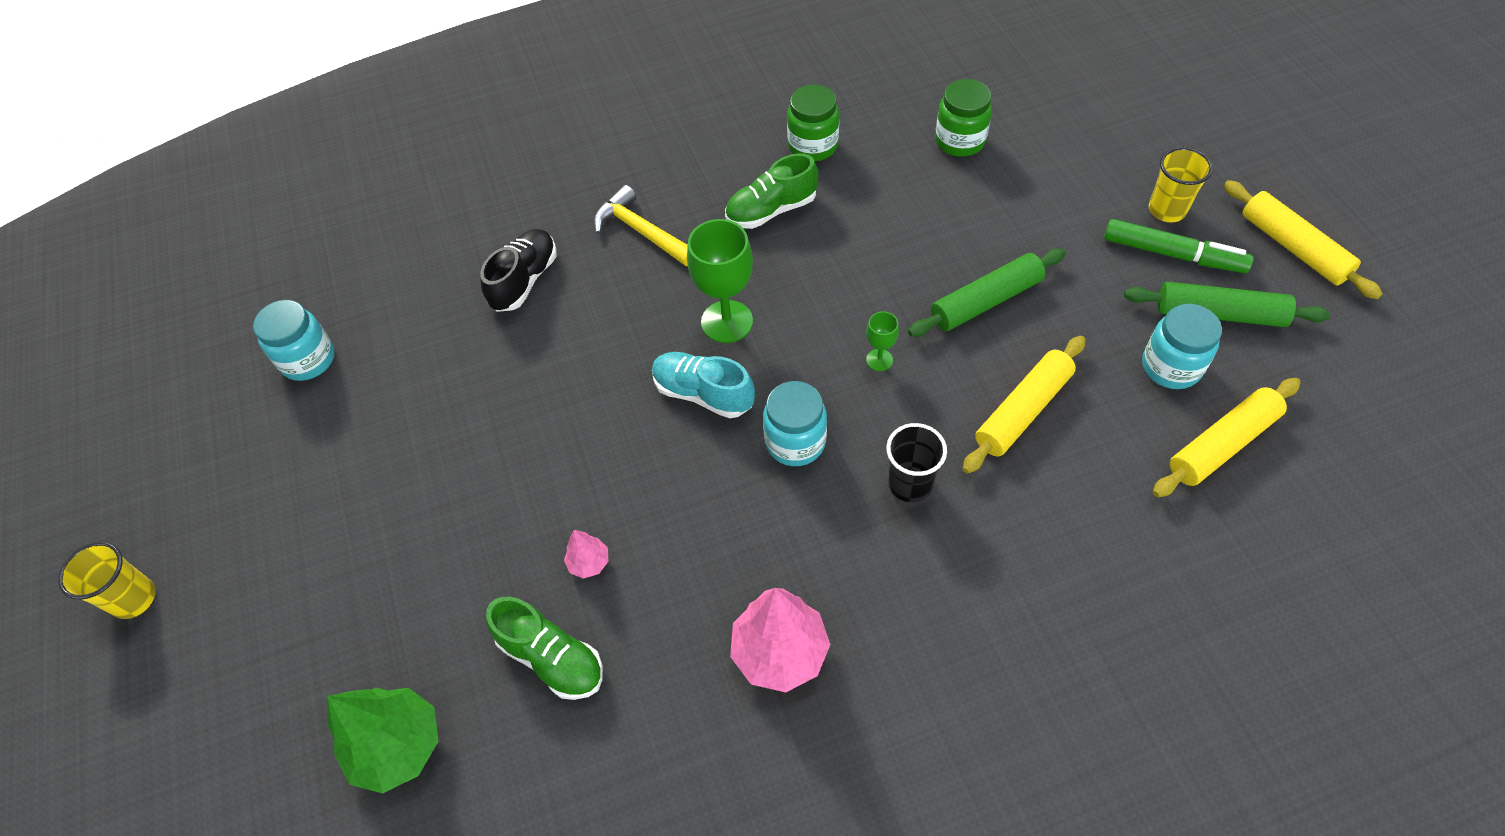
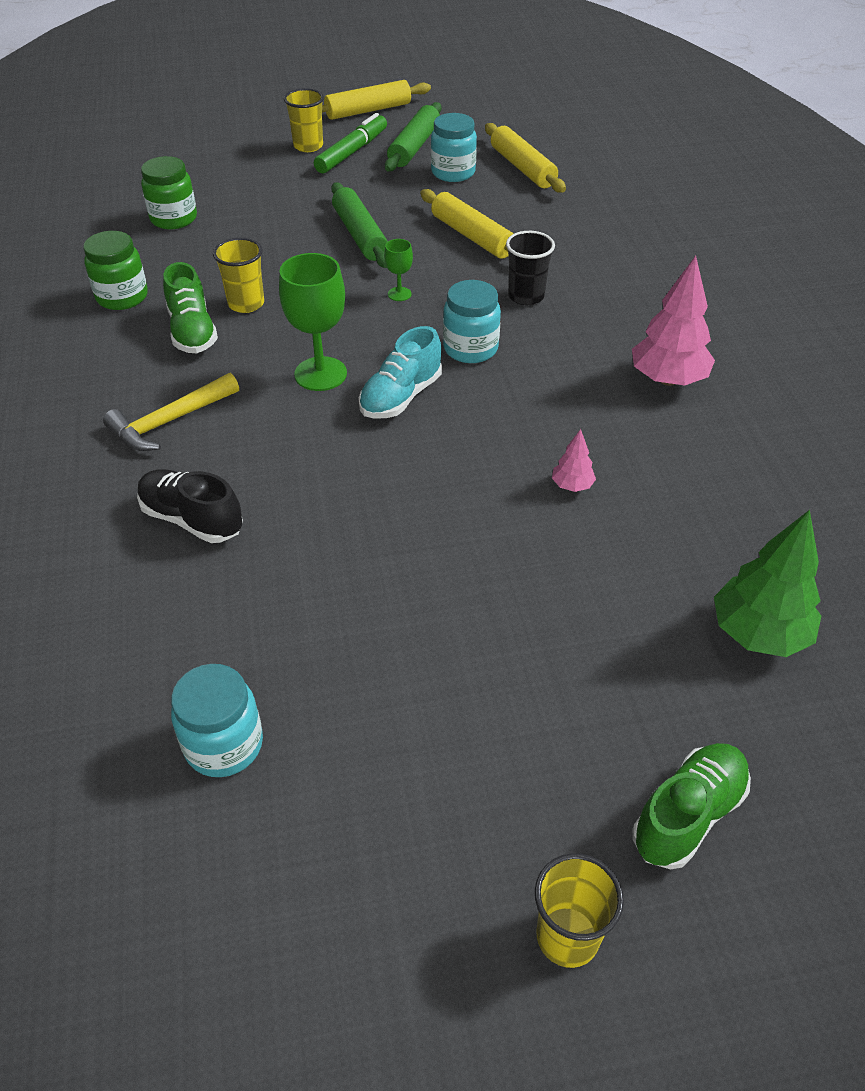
camera: 85 degrees left, 10 degrees down
green shoe [486,597,603,700] -> green shoe moved to [633,743,751,870]
none -> yellow cup [213,238,264,313]

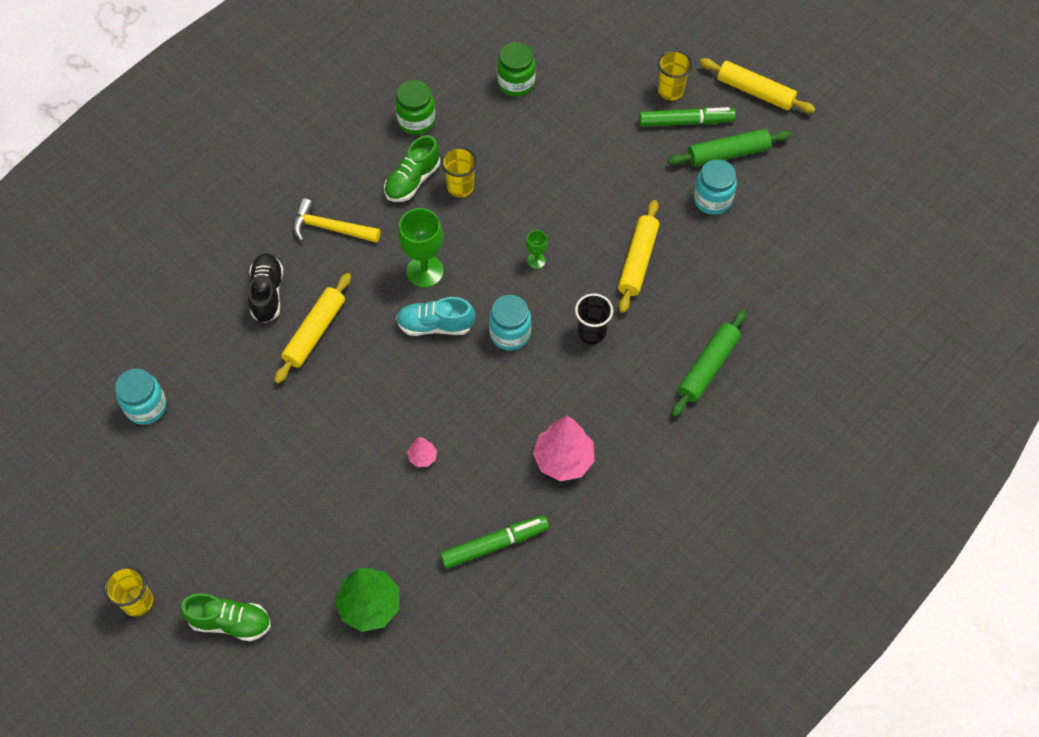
camera: 55 degrees right, 15 degrees up
green rolling pin [331,182,388,268] -> green rolling pin moved to [672,310,746,417]
yellow rolling pin [485,123,566,193] -> yellow rolling pin moved to [274,273,351,384]
none -> green marker [440,515,549,569]

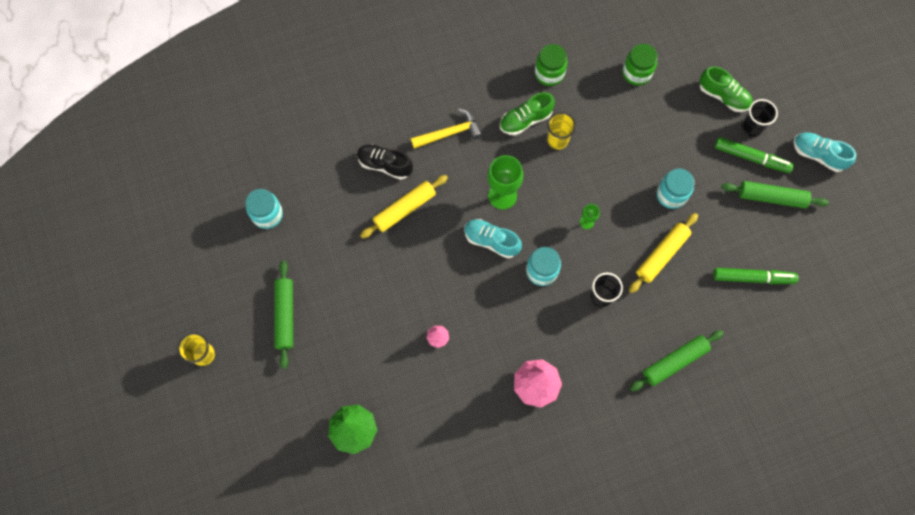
camera: 25 degrees right, 10 degrees up
green shoe [180,593,271,641] -> green shoe moved to [699,66,753,112]
black shoe [248,253,283,323] -> black shoe turned 90 degrees counterclockwise [357,144,413,180]
yellow hammer [292,198,380,243] -> yellow hammer turned 120 degrees clockwise [411,109,482,149]
green marker [440,515,549,569] -> green marker moved to [713,268,798,284]
yellow cup [658,50,692,100] -> black cup [742,99,778,137]
turquoise jar [694,159,737,215] -> turquoise jar moved to [657,169,695,209]
yellow rolling pin [700,58,816,113] -> turquoise shoe [793,132,856,172]
none -> green rolling pin [274,260,293,369]

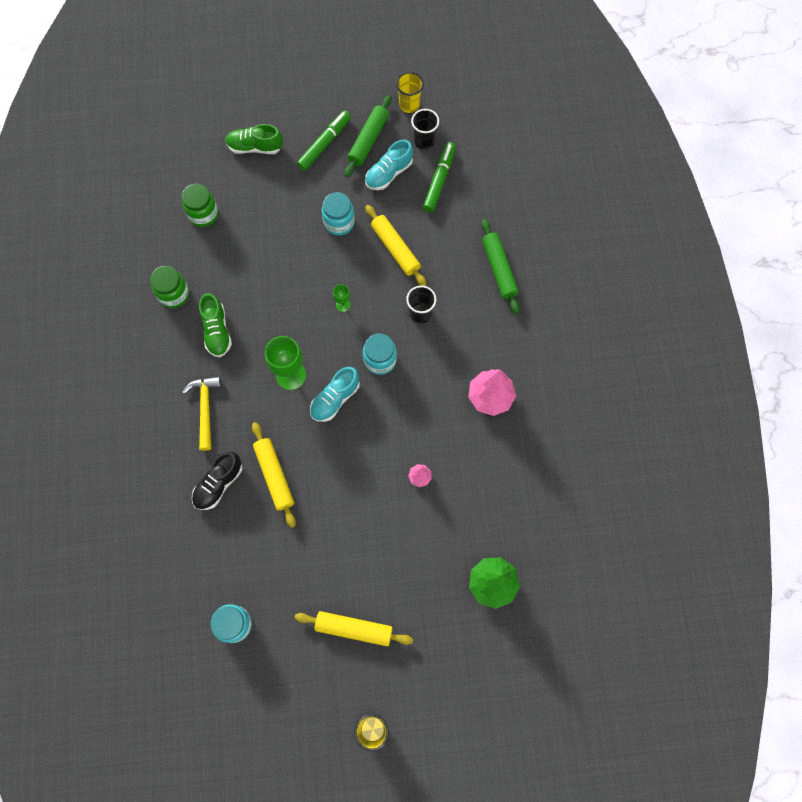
camera: 75 degrees left, 0 degrees up
green rolling pin [274,260,293,369] -> yellow rolling pin [294,611,413,646]
yellow cup [547,112,576,150] -> yellow cup moved to [396,72,424,113]
green shoe [699,66,753,112] -> green shoe turned 135 degrees counterclockwise [225,124,283,154]
black cup [742,99,778,137] -> black cup moved to [411,109,439,150]
turquoise shoe [793,132,856,172] -> turquoise shoe moved to [365,139,413,190]

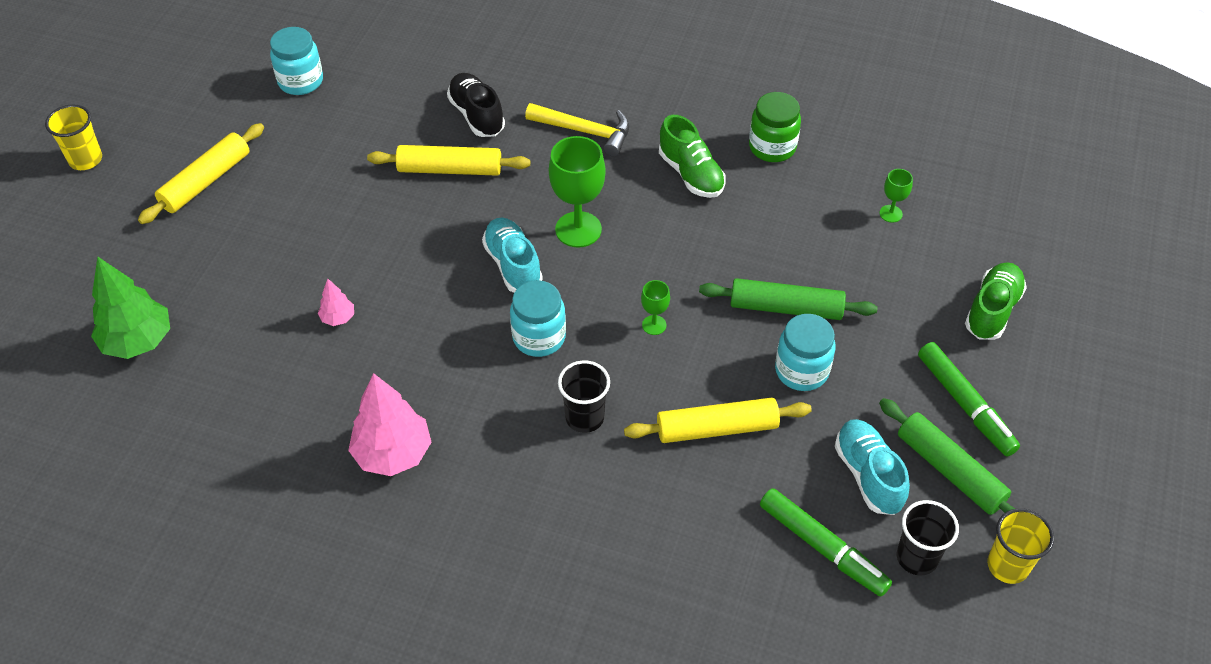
camera: 115 degrees right, 20 degrees down
green jar [181,184,218,227] -> green goblet [879,169,913,223]
green shoe [199,293,232,357] -> green shoe turned 135 degrees counterclockwise [659,115,726,198]
green rolling pin [482,219,520,314] -> green rolling pin moved to [699,278,877,320]

